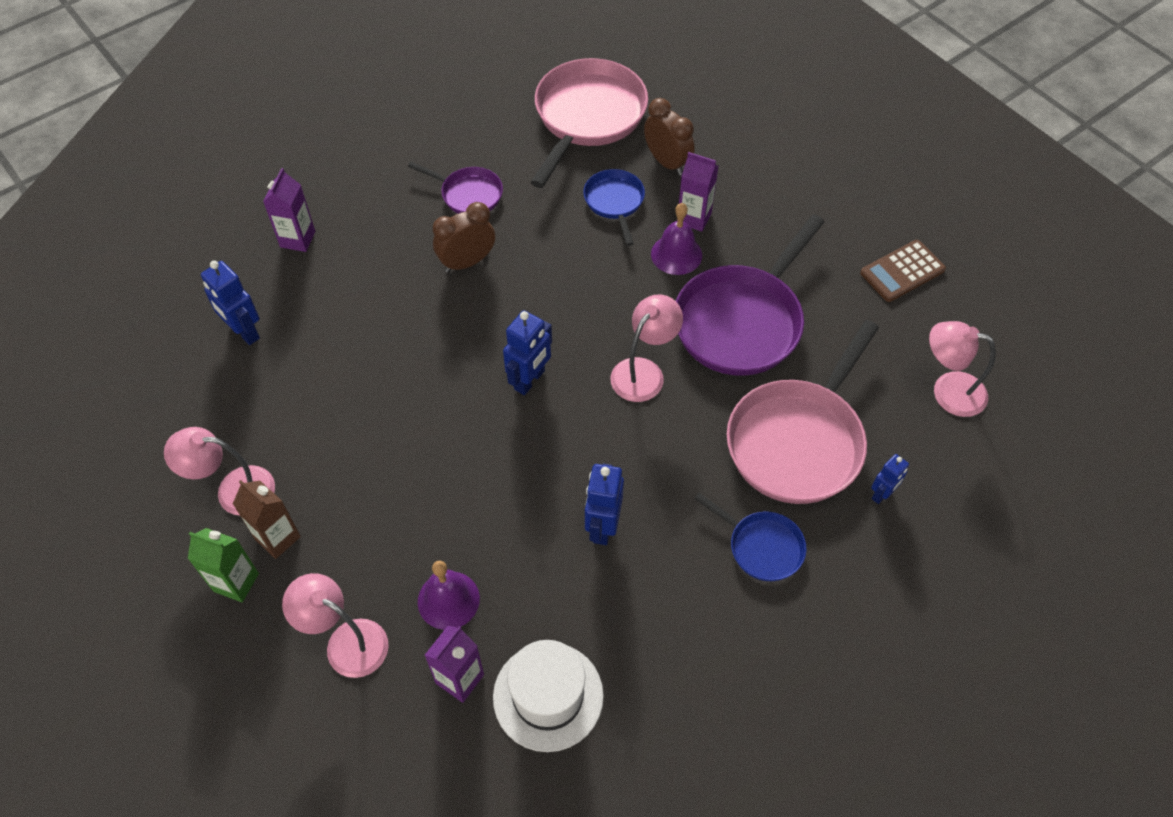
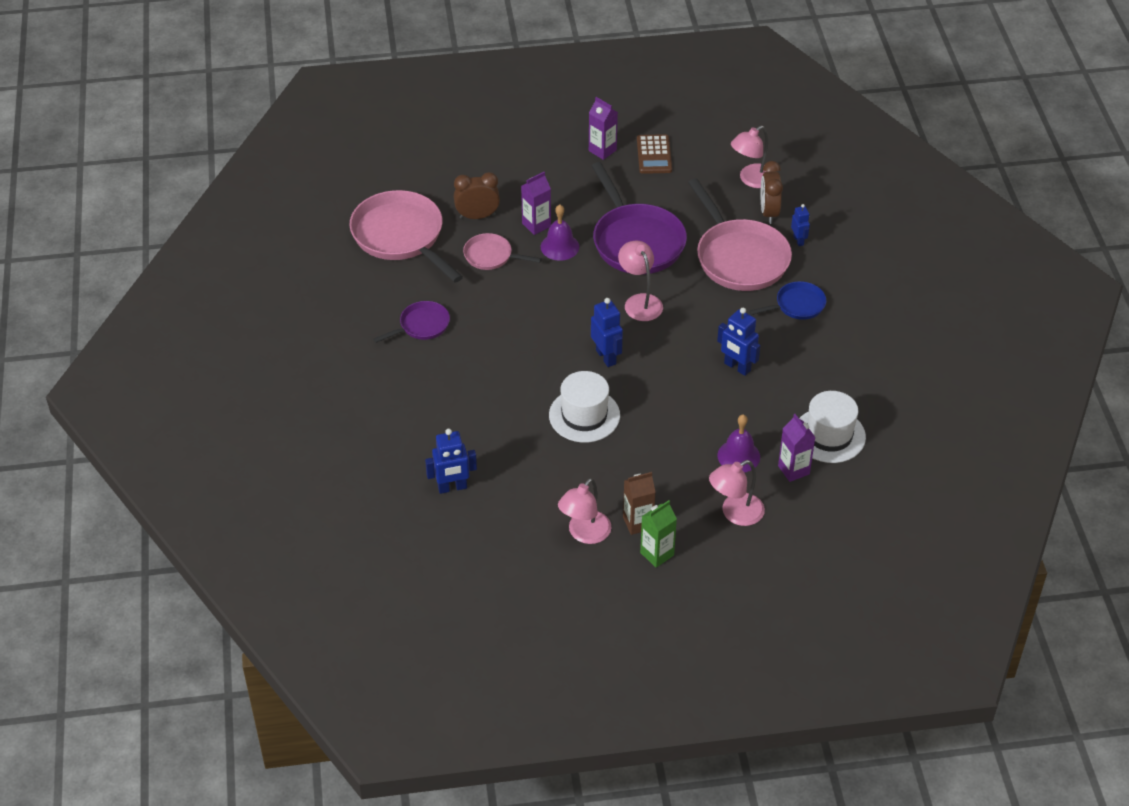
camera: 60 degrees left, 10 degrees down
purple carton [263,168,315,252] -> purple carton moved to [589,97,618,160]
brown clock [433,202,495,272] -> brown clock moved to [761,161,783,224]
blue pan [583,169,645,246] -> pink pan [463,233,541,270]
none -> white hat [549,371,620,443]

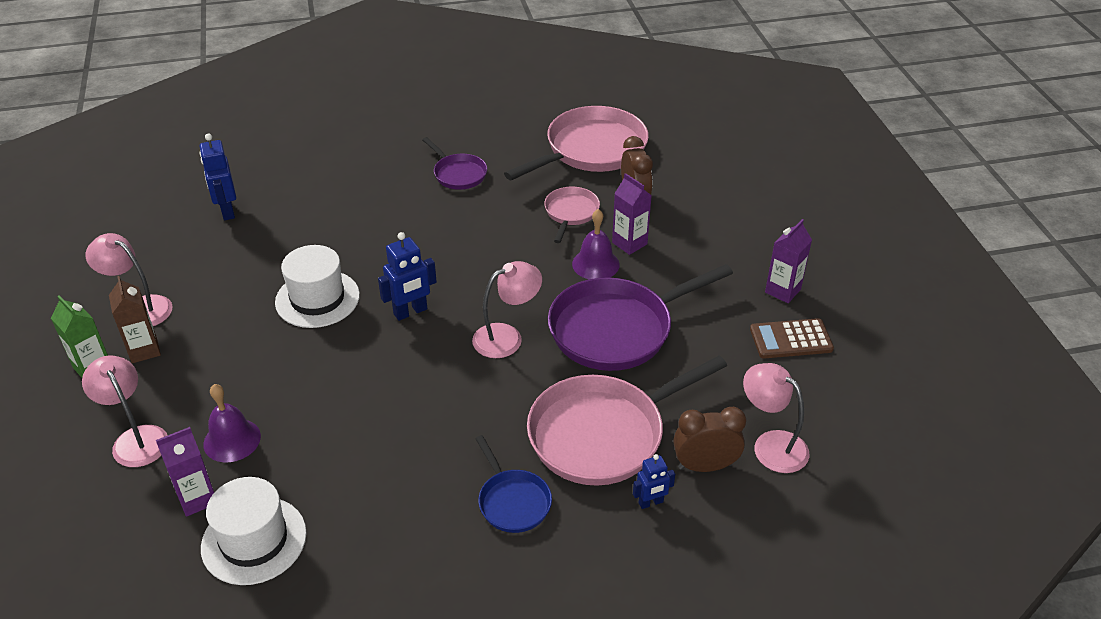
camera: 85 degrees right, 5 degrees down
blue robot [717,308,761,376] -> none

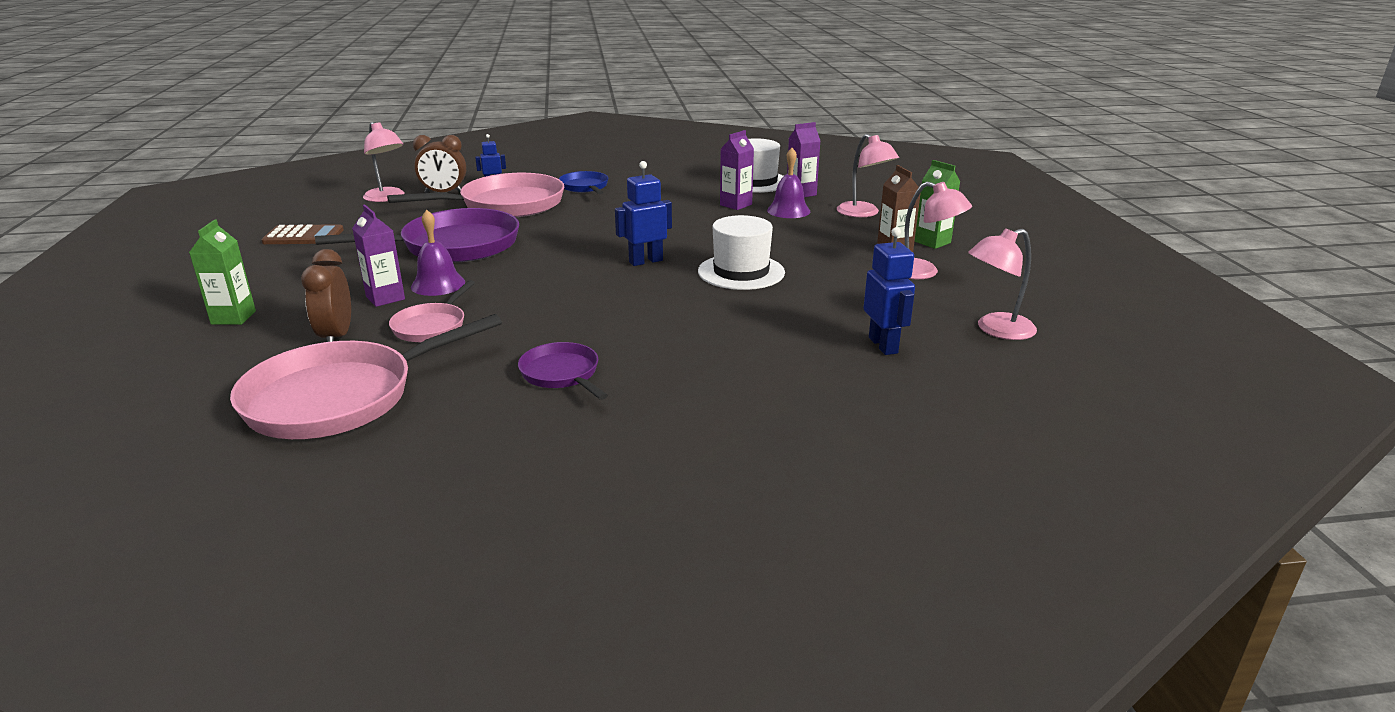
camera: 175 degrees left, 15 degrees down
pink lamp [472,261,542,358] -> pink lamp moved to [968,228,1037,340]
purple carton [765,219,812,303] -> purple carton moved to [720,130,754,210]
none -> green carton [189,219,256,325]

